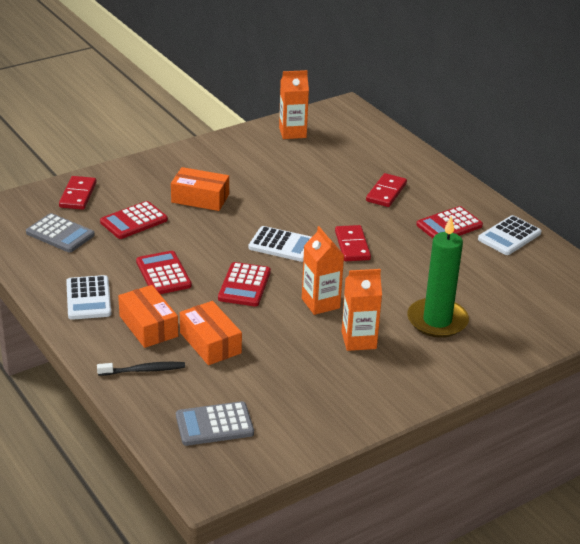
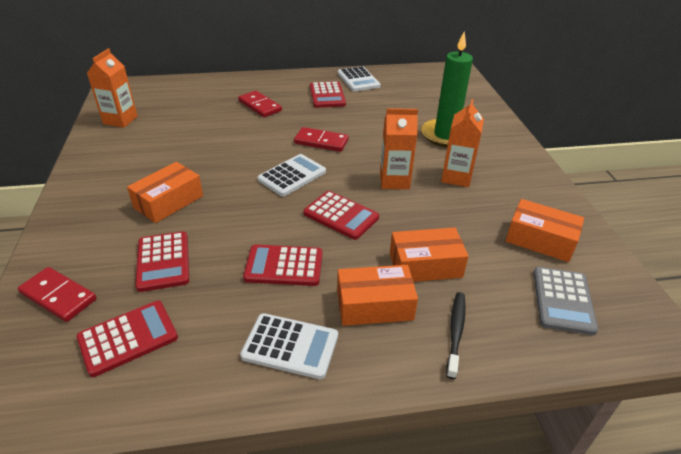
camera: 65 degrees left, 5 degrees up
grey calculator [26,213,95,252] -> red calculator [76,301,178,377]
none -> orange box [505,199,584,262]

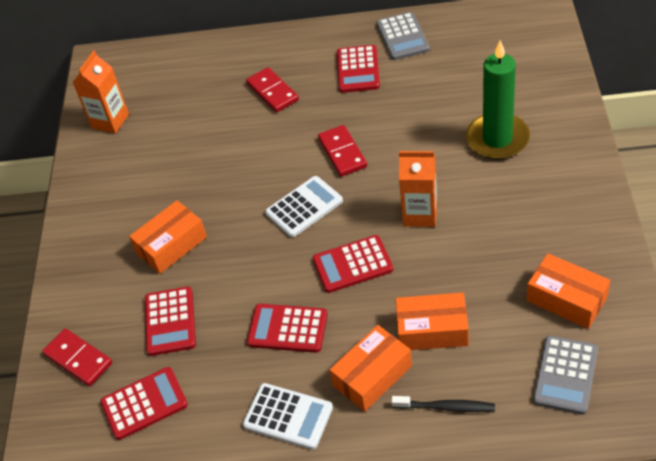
camera: 15 degrees right, 10 degrees up
red domino [294,127,349,152] -> red domino turned 45 degrees clockwise [318,125,367,177]
red calculator [304,191,379,240] -> red calculator turned 120 degrees clockwise [312,235,393,293]
orange box [337,265,418,326] -> orange box turned 45 degrees counterclockwise [330,325,412,412]
white calculator [338,66,380,91] -> grey calculator [376,12,430,60]
orange carton [441,99,484,187] -> none
black toothbrush [446,292,465,379] -> black toothbrush turned 75 degrees clockwise [391,396,495,412]

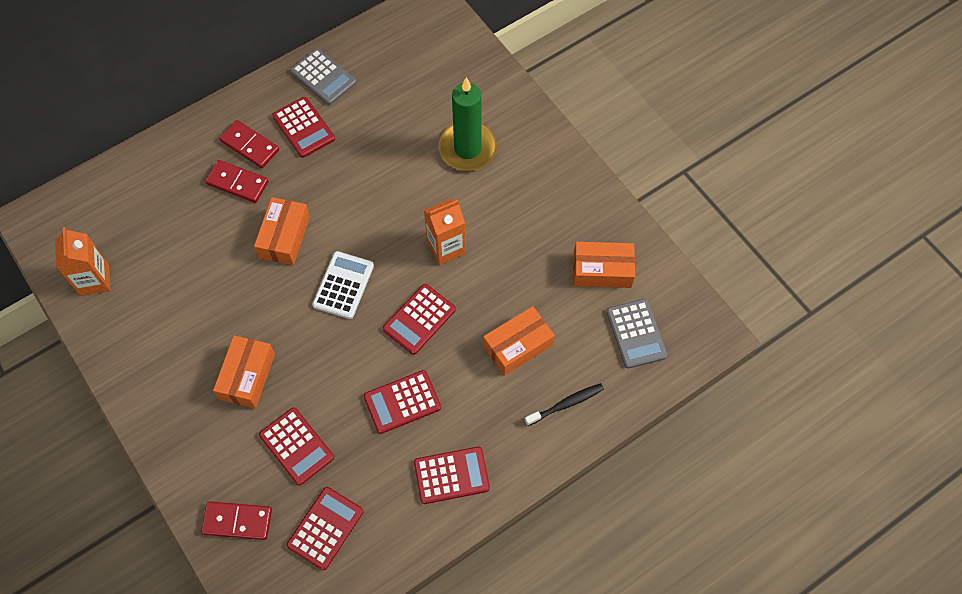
camera: 40 degrees left, 15 degrees up
white calculator [243,383,333,450] -> red calculator [414,447,490,504]
red domino [318,125,367,177] -> red domino moved to [219,120,279,168]
orange box [330,325,412,412] -> orange box moved to [254,197,310,265]

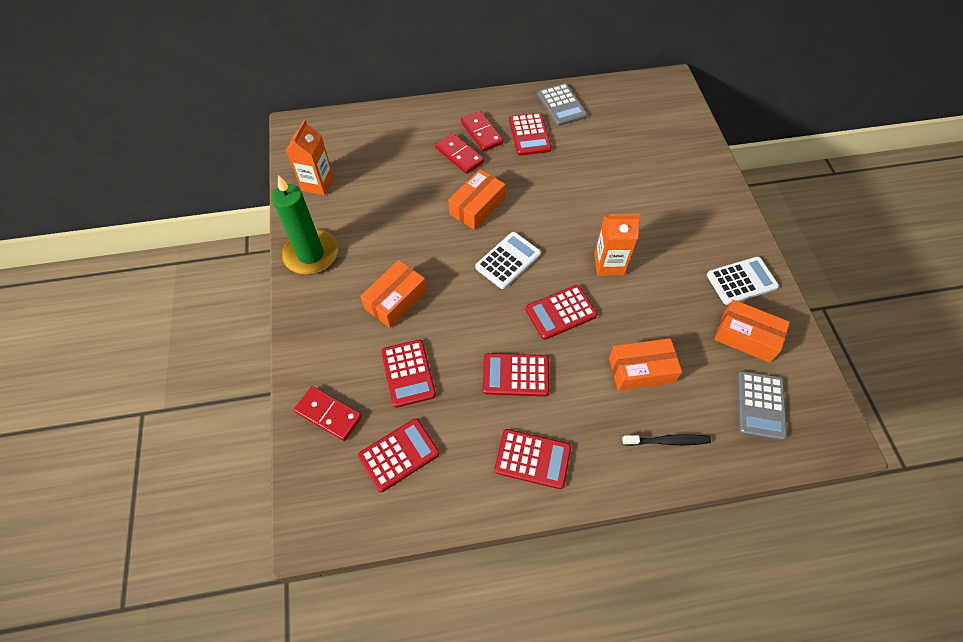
camera: 25 degrees right, 5 degrees down
green candle [438,77,497,171] -> green candle moved to [272,175,338,275]
none -> white calculator [707,257,779,305]

